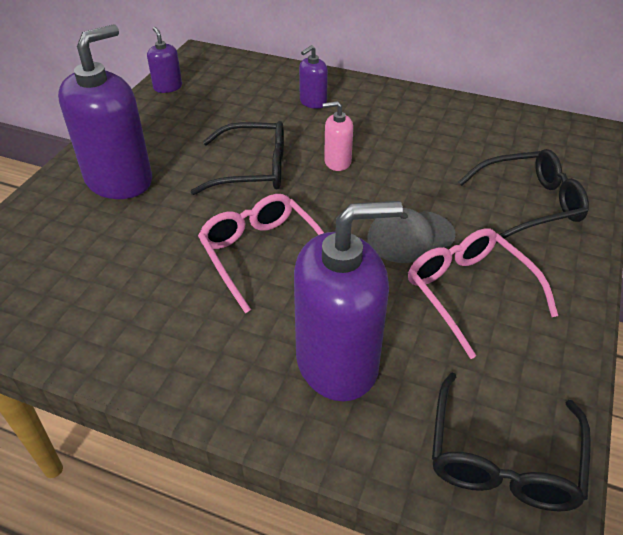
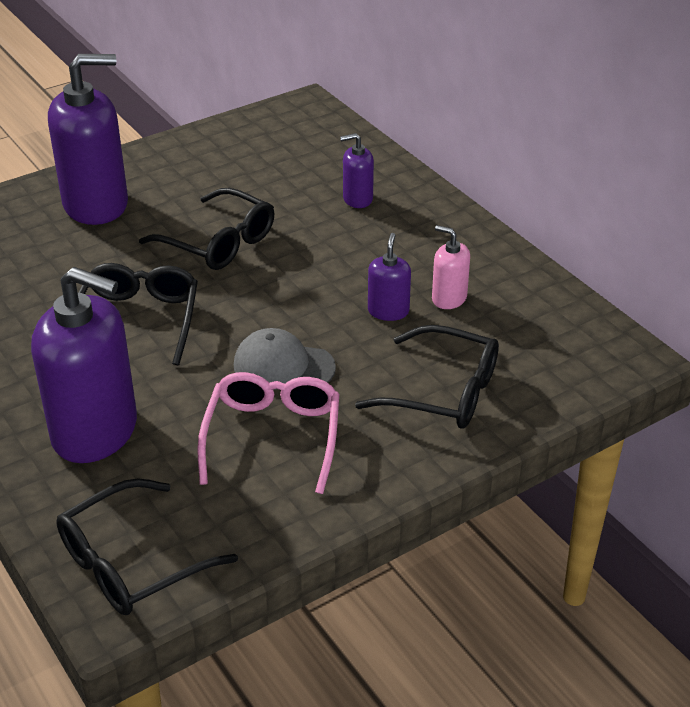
camera: 35 degrees right, 5 degrees down
purple soap dispenser [147,27,182,93] -> purple soap dispenser moved to [368,233,411,321]
pink glasses [198,194,324,313] -> black glasses [79,263,198,365]
pink soap dispenser [323,101,353,171] -> pink soap dispenser moved to [432,225,470,309]

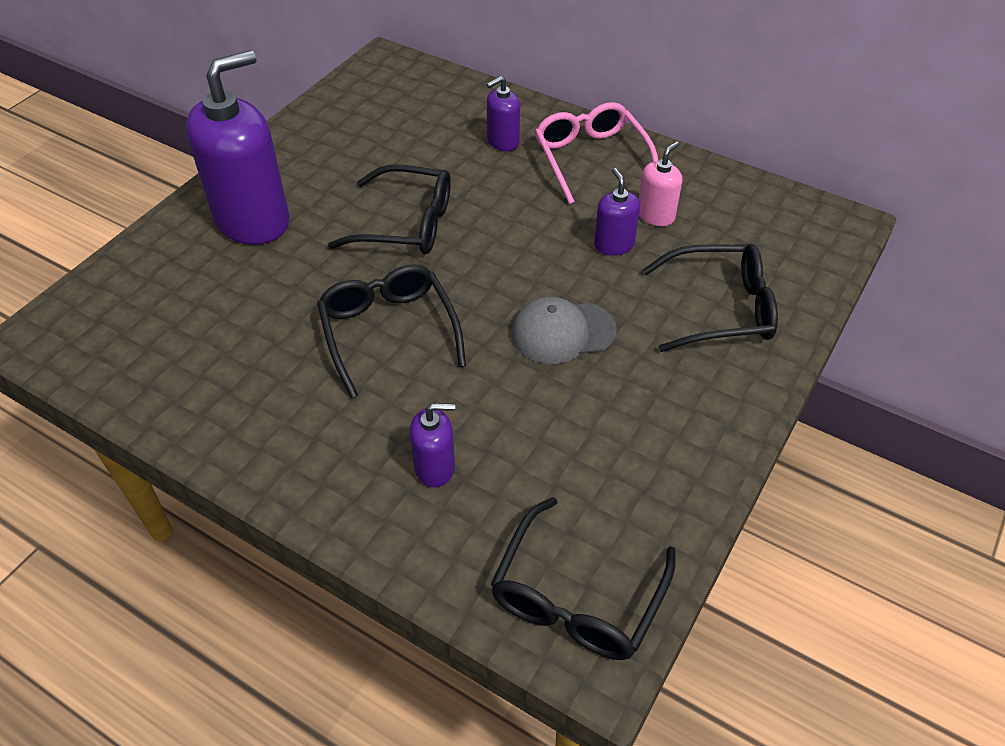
camera: 25 degrees left, 10 degrees up
purple soap dispenser [31,267,137,463] -> purple soap dispenser [410,403,455,487], size x0.46
pink glasses [197,372,339,494] -> pink glasses moved to [535,102,658,204]
pink soap dispenser [432,225,470,309] -> pink soap dispenser turned 120 degrees clockwise [639,141,682,226]

